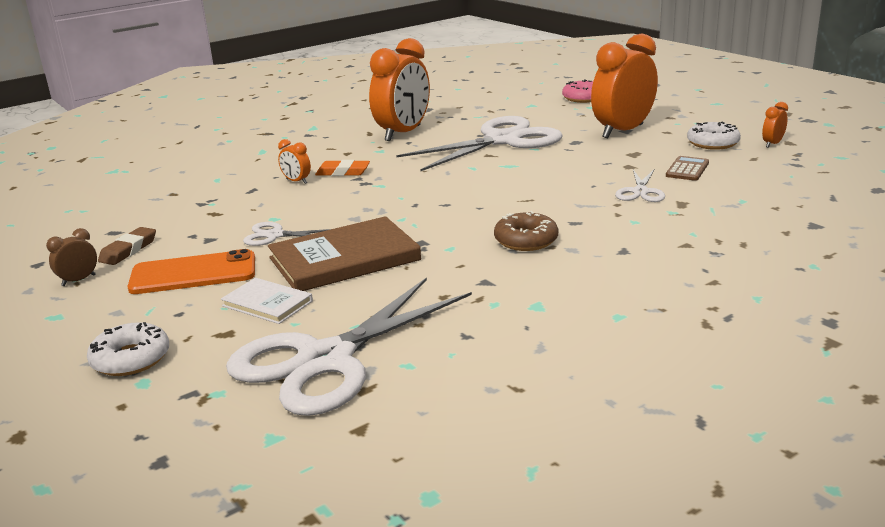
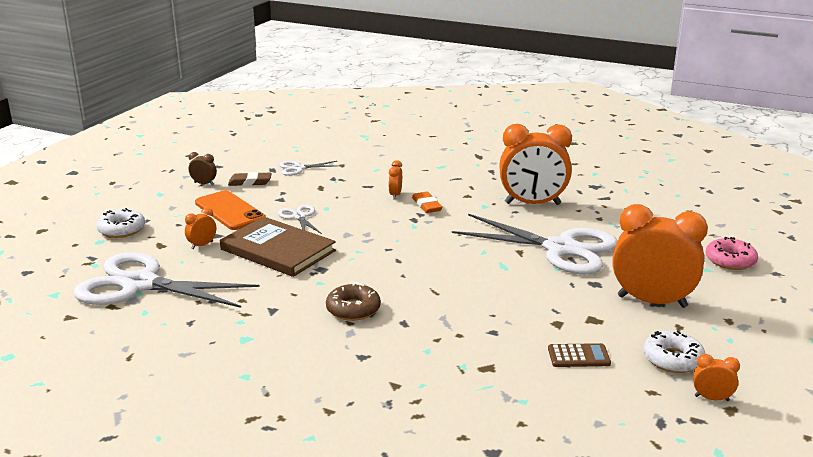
camera: 60 degrees right, 0 degrees up
white book [221,278,313,324] -> orange clock [185,208,216,249]
white scissors [615,170,665,202] -> white scissors moved to [279,161,339,176]

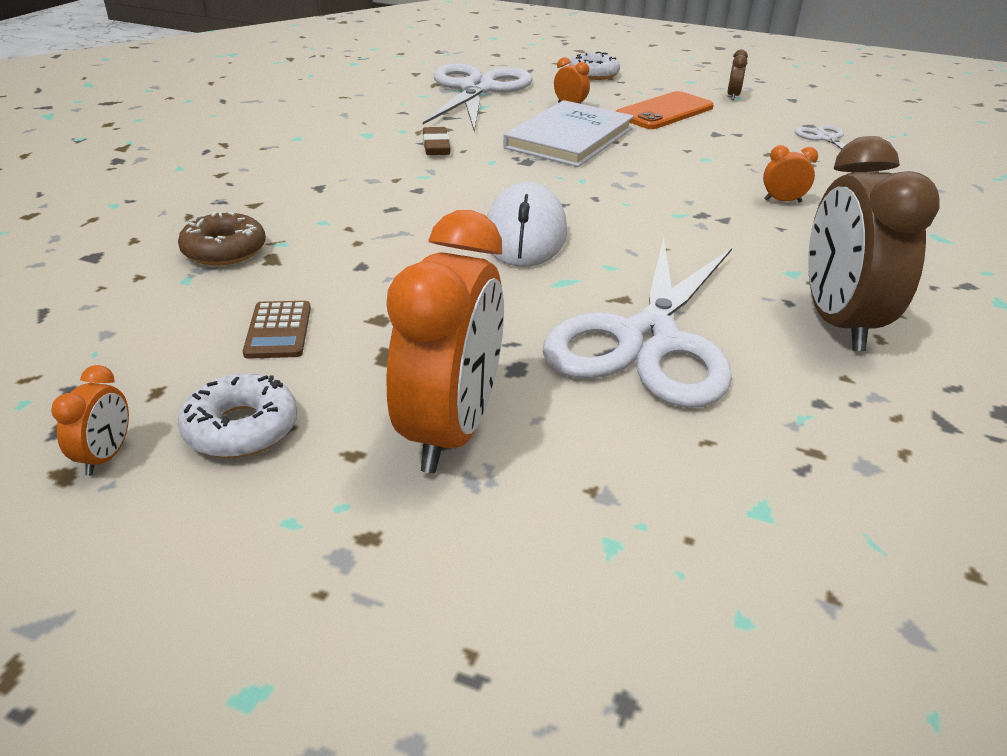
camera: 85 degrees right, 10 degrees up
brown book [220,217,336,277] -> white book [503,100,634,167]
brown eraser [228,172,271,186] -> brown eraser moved to [423,127,451,155]
white scissors [278,205,322,234] -> none
brown donut [326,282,381,321] -> brown donut moved to [178,212,266,266]
orange eraser [412,192,443,213] -> none
orange clock [499,124,572,205] -> brown clock [808,136,940,351]
pink donut [706,237,758,270] -> none
none -> white mouse [487,182,567,267]

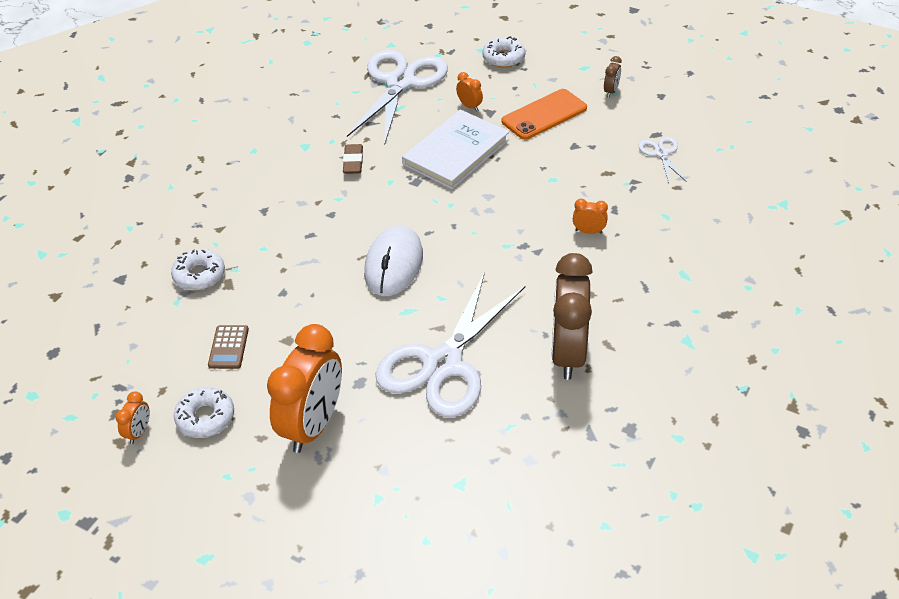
camera: 10 degrees right, 10 degrees up
brown donut [178,212,266,266] -> white donut [171,249,225,291]

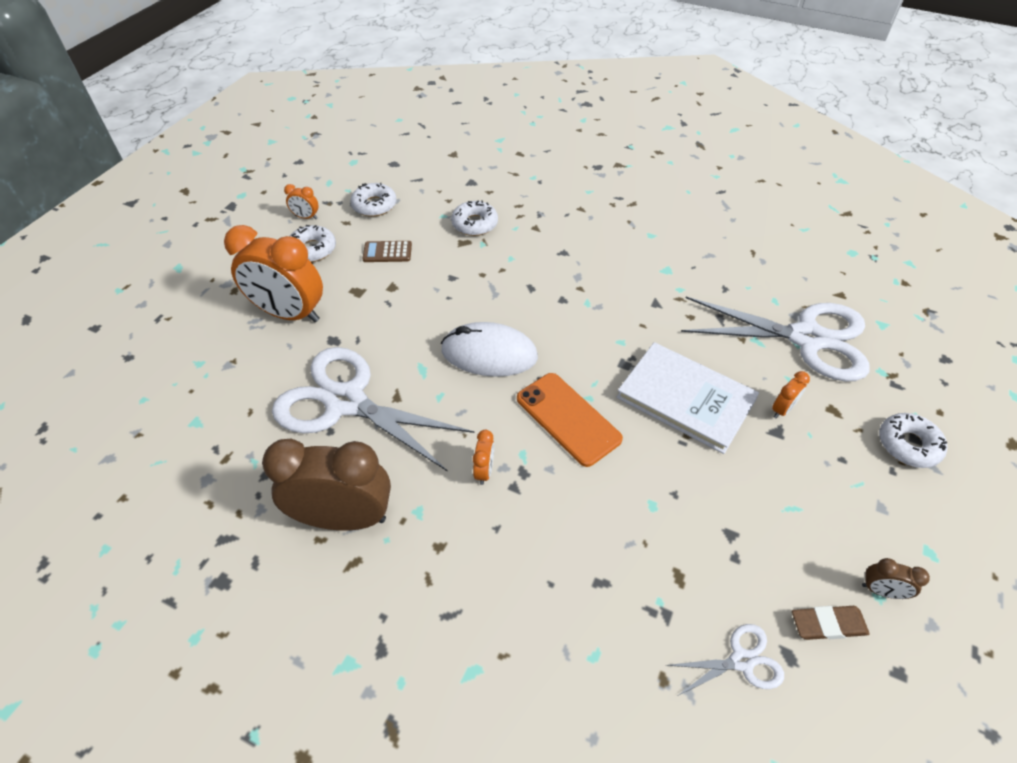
camera: 85 degrees right, 5 degrees up
brown eraser [343,144,363,174] -> brown eraser moved to [792,606,869,640]
orange phone [502,89,587,140] -> orange phone moved to [517,373,623,467]
orange clock [573,199,608,234] -> orange clock moved to [473,430,494,485]
none -> white donut [350,183,397,217]

